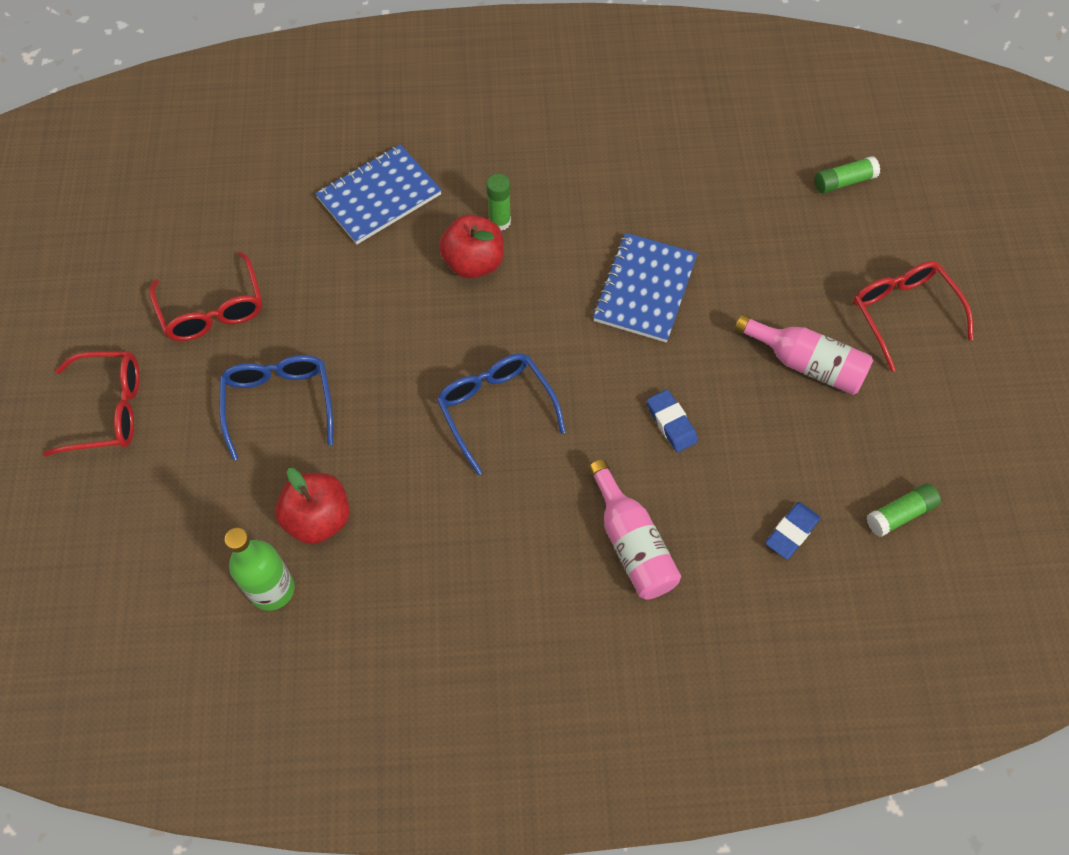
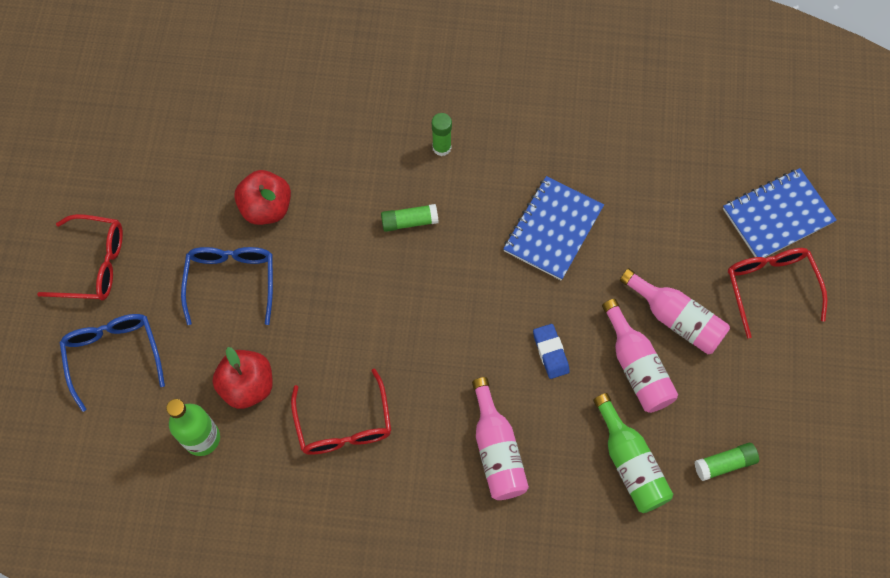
camera: 10 degrees right, 5 degrees up
red glasses [149,252,262,341] -> red glasses moved to [291,368,391,455]
blue notebook [315,144,442,244] -> blue notebook moved to [723,168,837,258]
blue glasses [437,354,566,475] -> blue glasses moved to [60,314,165,412]
red apple [439,215,504,279] -> red apple moved to [234,170,291,225]
blue eraser [765,502,821,559] -> green bottle [593,393,673,513]
green glue stick [815,156,880,194] -> green glue stick moved to [381,204,439,232]
none -> pink bottle [602,299,678,413]

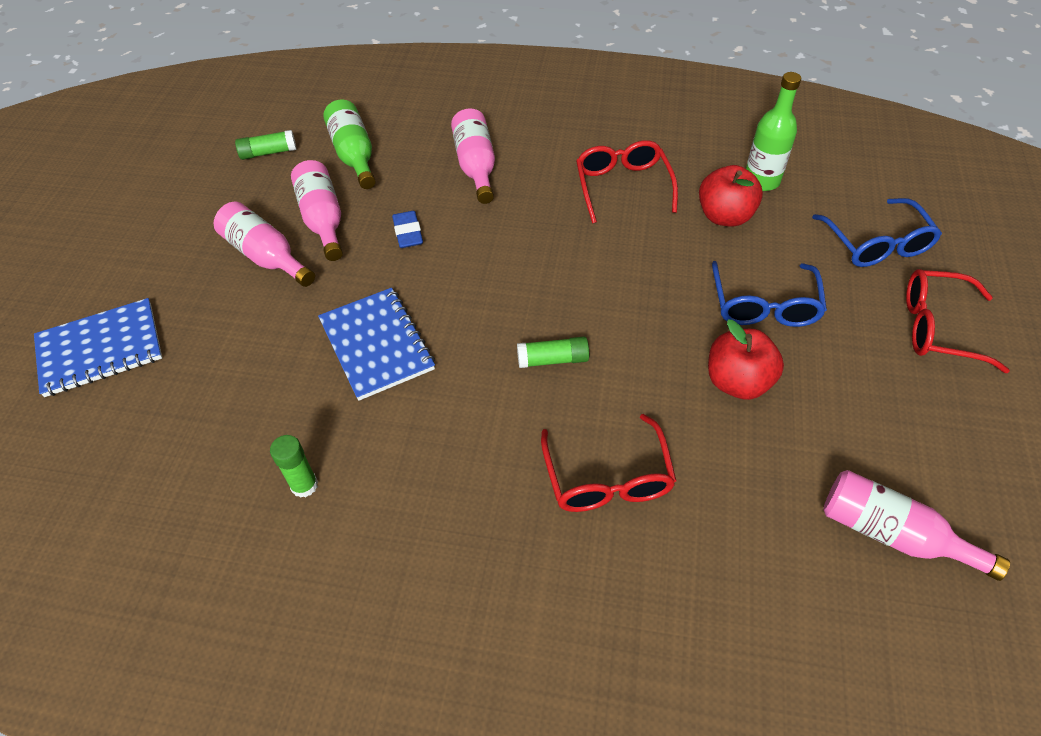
camera: 175 degrees left, 15 degrees down
green glue stick [432,113,452,156] -> green glue stick moved to [270,435,318,498]
blue notebook [503,176,604,280] -> blue notebook turned 60 degrees counterclockwise [318,288,435,401]
red glasses [728,248,828,338] -> red glasses moved to [541,414,676,512]
none -> pink bottle [823,470,1010,581]

